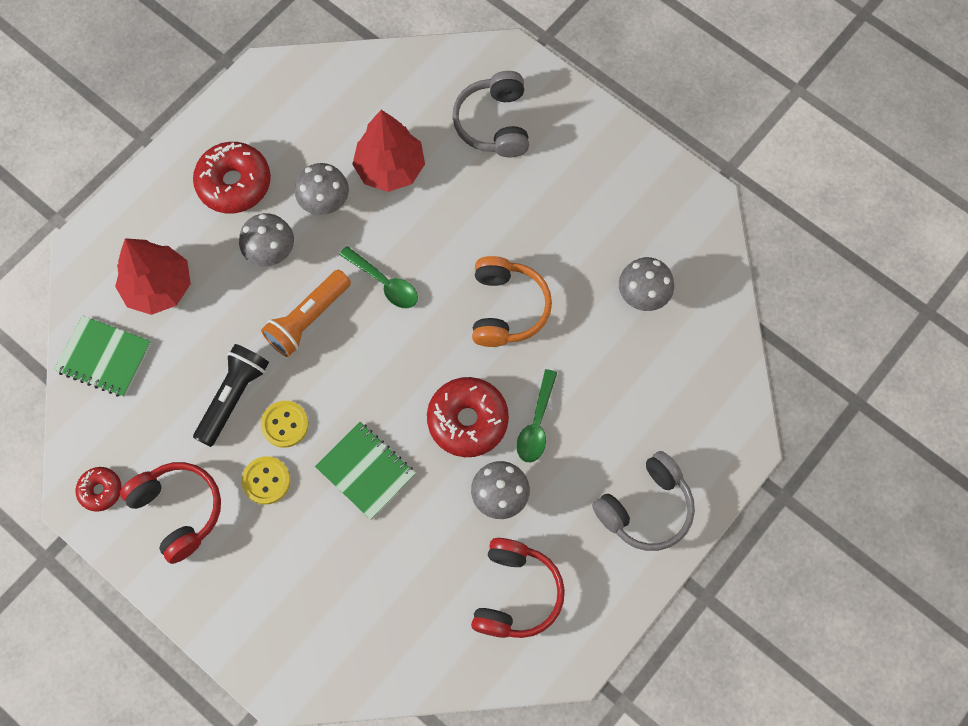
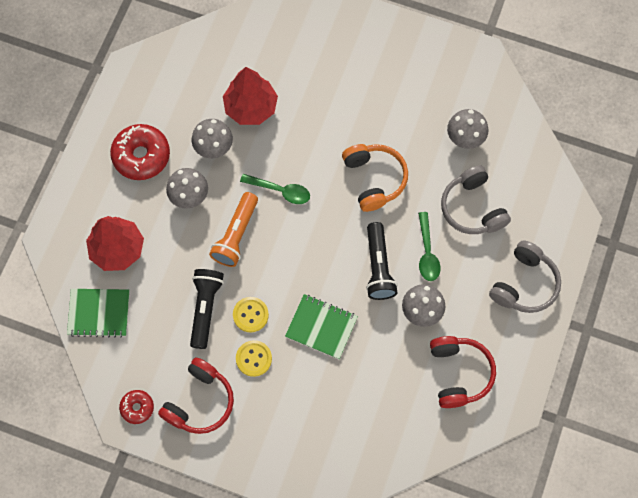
camera: 20 degrees left, 0 degrees up
red headphones [120,462,221,564] -> red headphones turned 90 degrees clockwise [158,357,234,434]
red donut [427,377,509,457] -> black flashlight [366,222,398,300]
grey headphones [452,71,529,157] -> grey headphones moved to [441,165,511,234]

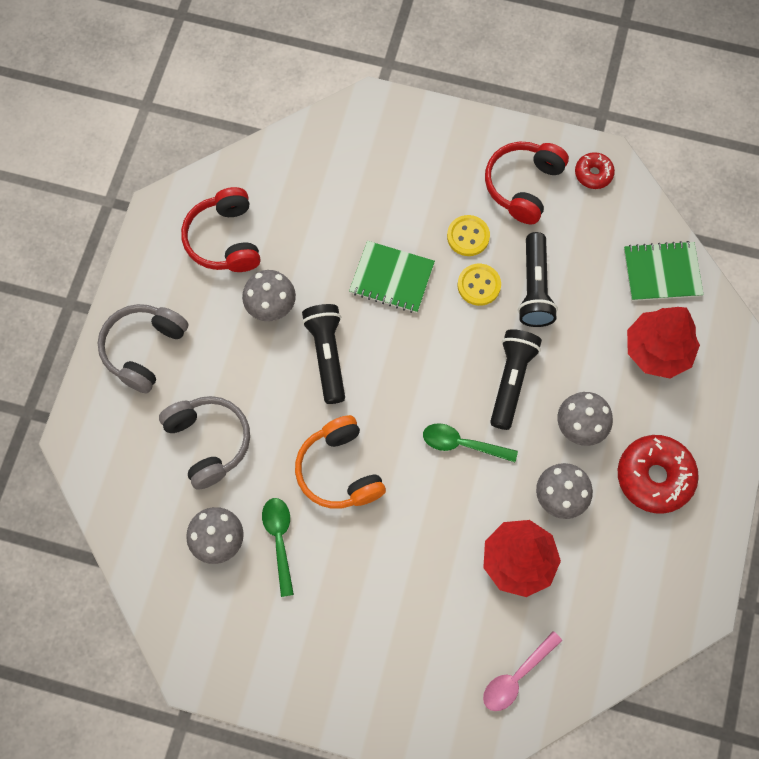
camera: 175 degrees right, 0 degrees up
orange flashlight [209,192,258,267] -> black flashlight [490,329,542,430]
green spoon [418,212,440,281] -> green spoon moved to [262,498,294,597]
none -> pink spoon [483,631,562,711]

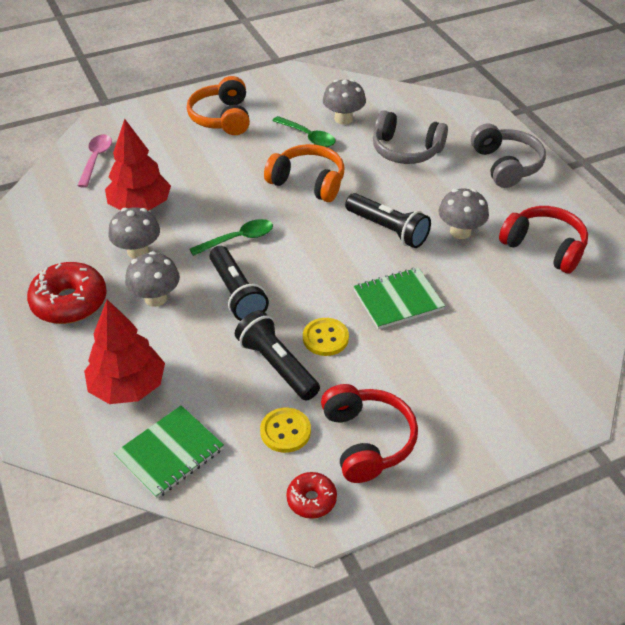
camera: 140 degrees right, 25 degrees down
yellow button [447,215,490,256] -> yellow button moved to [260,407,311,453]
none -> orange headphones [187,76,250,135]

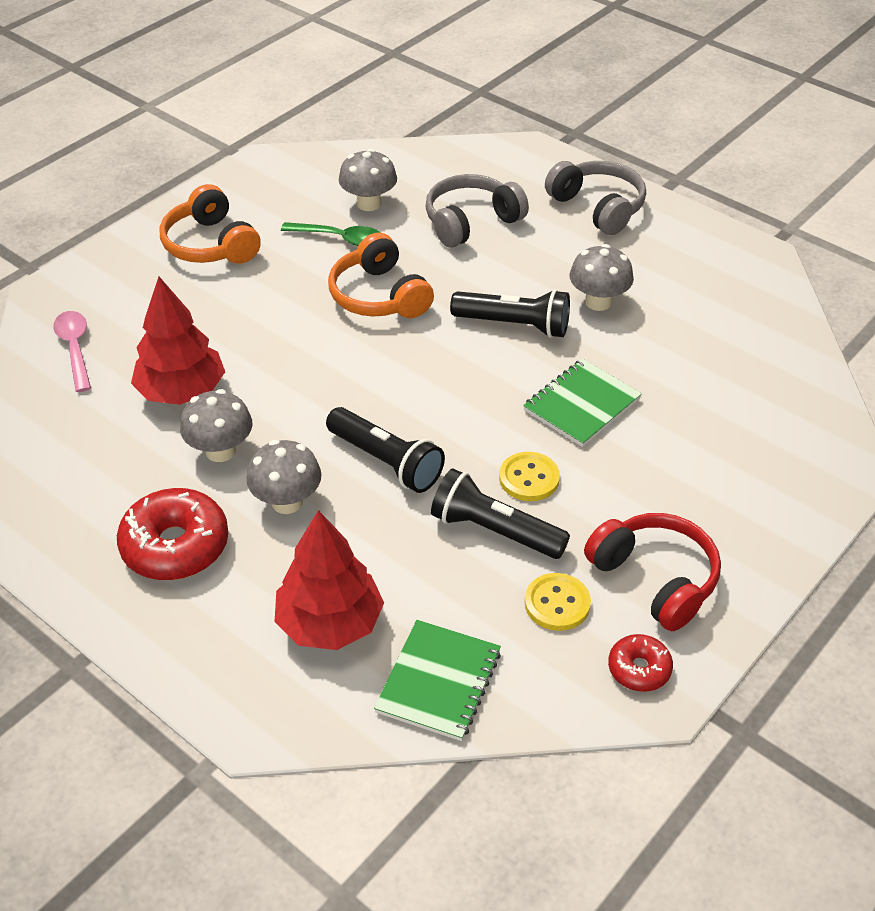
camera: 25 degrees left, 0 degrees up
green spoon [190,219,273,256] -> none
orange headphones [264,144,344,202] -> orange headphones turned 120 degrees counterclockwise [328,233,434,318]
grey headphones [373,110,448,164] -> grey headphones turned 150 degrees clockwise [426,174,529,248]
red headphones [499,206,588,273] -> none

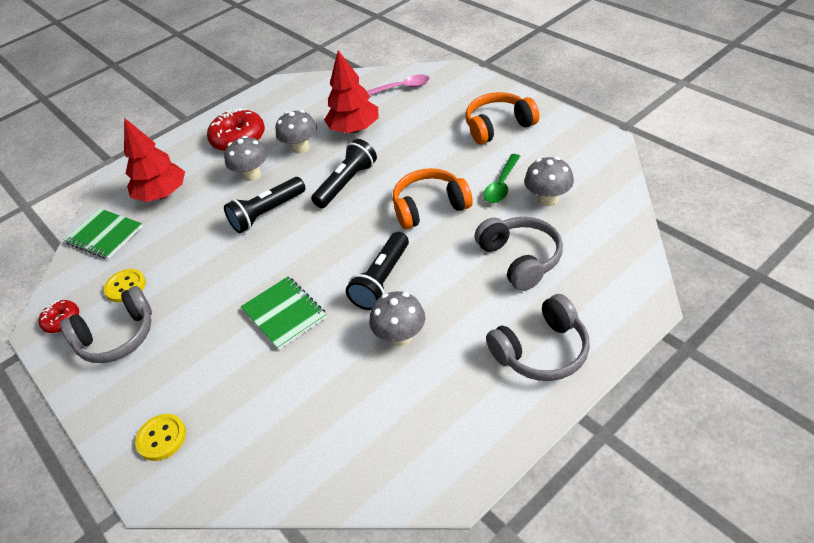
camera: 105 degrees right, 0 degrees up
black flashlight [431,468,570,559] -> black flashlight moved to [311,139,377,208]
yellow button [499,452,560,501] -> yellow button moved to [135,414,186,461]
red headphones [584,513,721,631] -> grey headphones [60,286,152,363]

